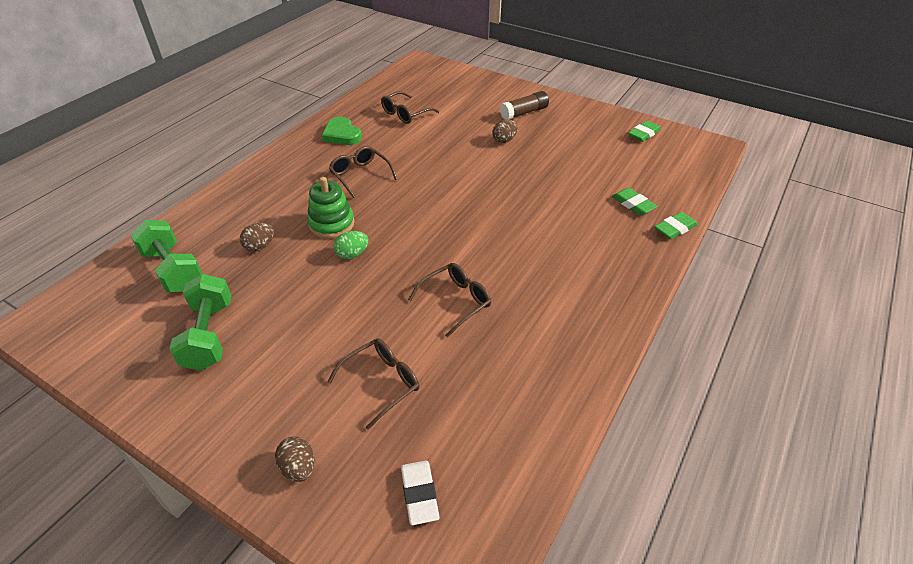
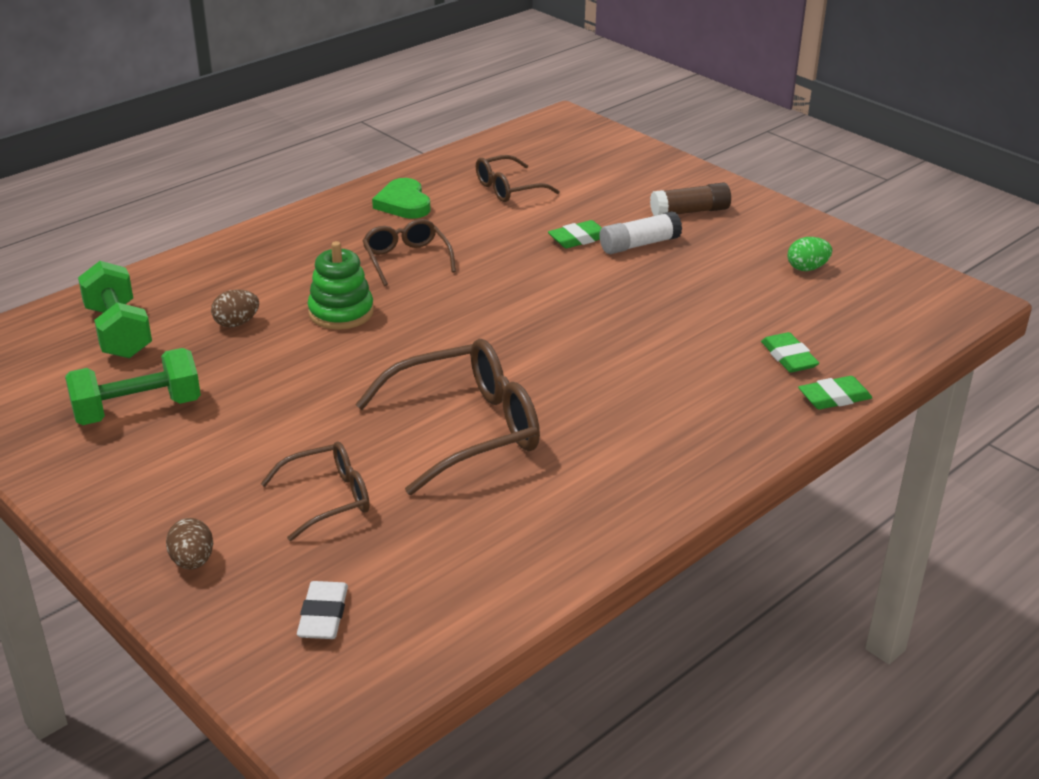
camera: 15 degrees right, 10 degrees down
green dumbbell [169,274,232,371] -> green dumbbell turned 60 degrees clockwise [65,348,201,425]
green egg [334,231,368,259] -> green egg moved to [788,237,832,271]
brown glasses [408,263,491,338] -> brown glasses [355,339,540,495], size x1.74
brown egg [492,120,518,143] -> white glue stick [600,211,682,254]
green eraser [628,121,661,142] -> green eraser moved to [548,220,602,248]

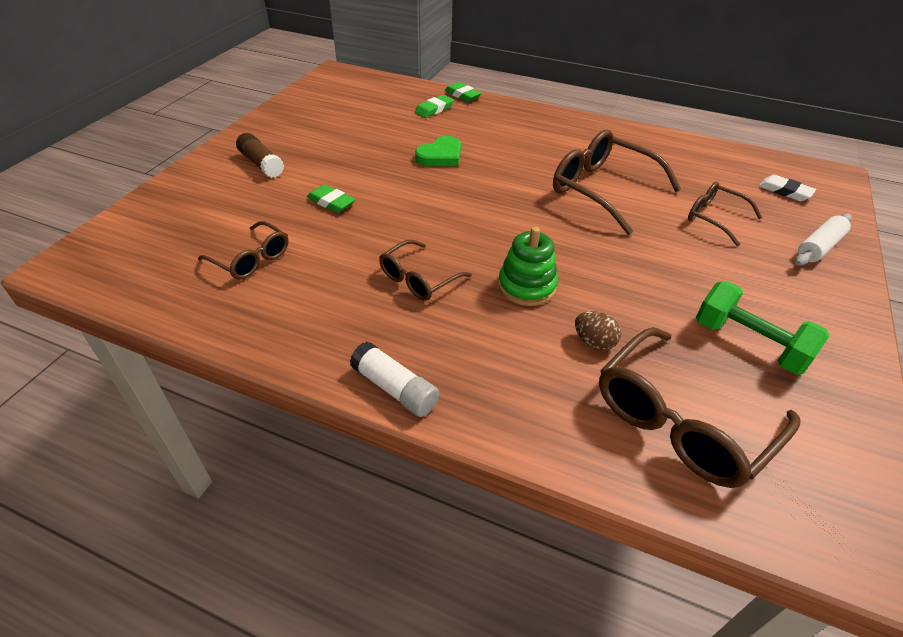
camera: 115 degrees left, 10 degrees up
green dumbbell [78,261,152,358] -> brown glasses [599,327,800,488]
brown egg [166,518,213,570] -> white rolling pin [795,213,852,266]
white eraser [297,581,348,639] -> white eraser turned 60 degrees clockwise [759,175,816,201]
green heart [372,178,430,219] -> green heart moved to [415,136,461,166]
white glue stick [600,211,682,254] -> white glue stick moved to [350,342,439,417]
green egg [788,237,832,271] -> none

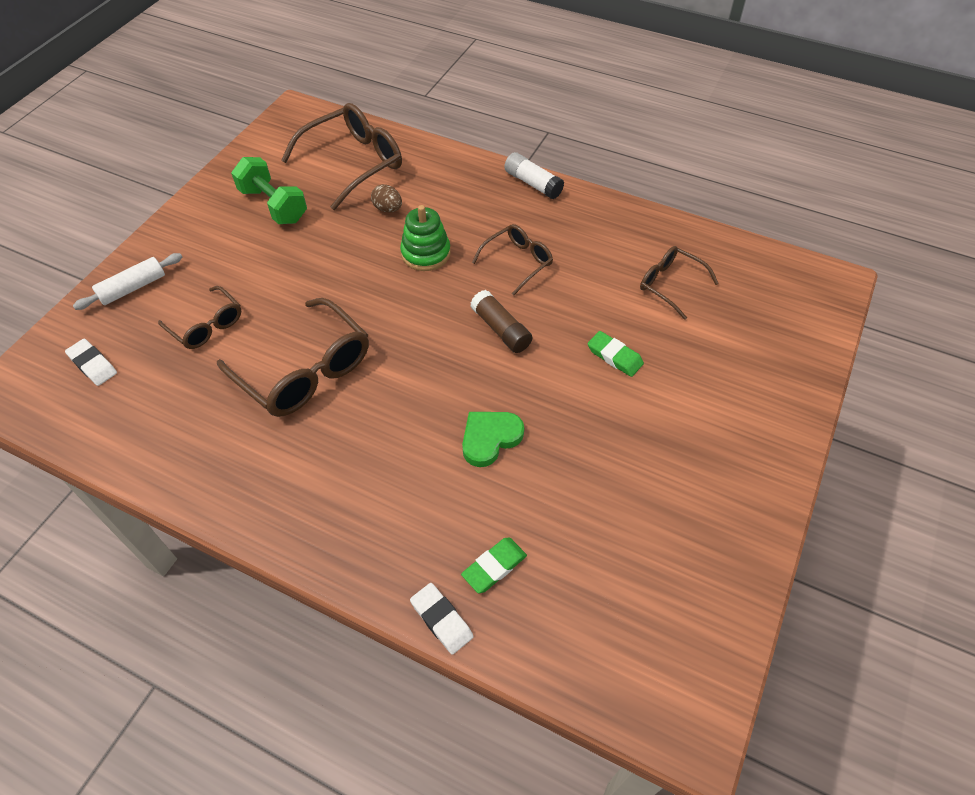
camera: 175 degrees left, 10 degrees up
brown glue stick [236,133,284,178] -> brown glue stick moved to [470,290,532,353]
green eraser [445,82,482,102] -> white eraser [410,583,474,655]

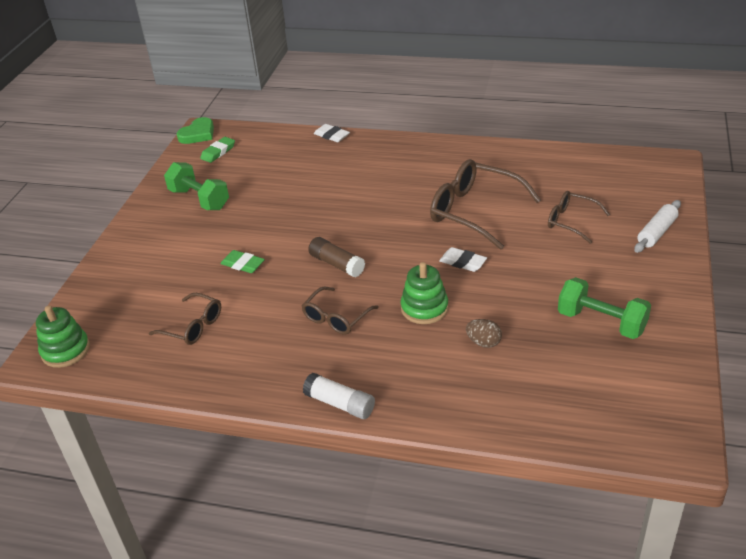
camera: 170 degrees right, 15 degrees down
white eraser [65,339,117,386] -> white eraser moved to [439,247,487,272]
brown glasses [281,103,402,210] -> none
green eraser [461,537,527,593] -> green eraser moved to [200,137,235,163]
green heart [462,412,524,467] -> green heart moved to [176,117,214,144]
none -> green stacking toy [36,306,90,368]
none -> green dumbbell [164,162,229,210]

